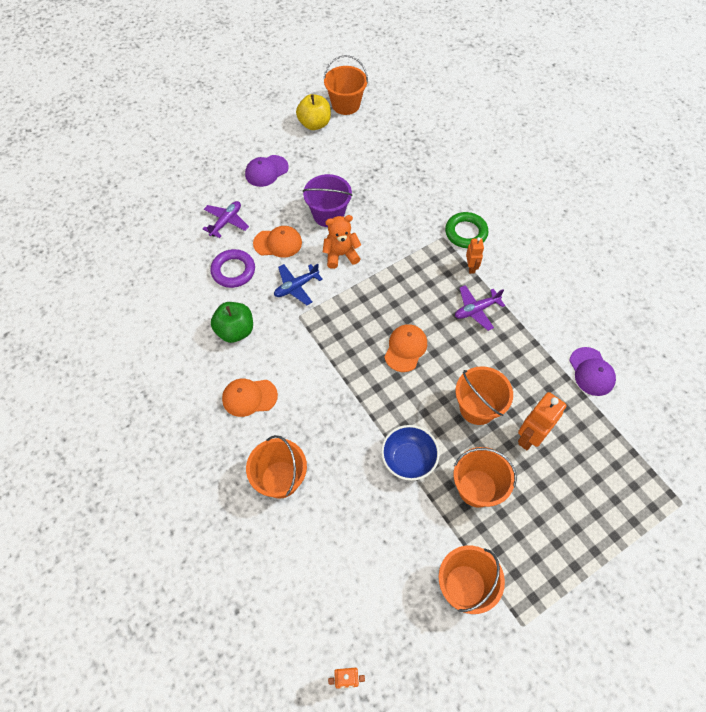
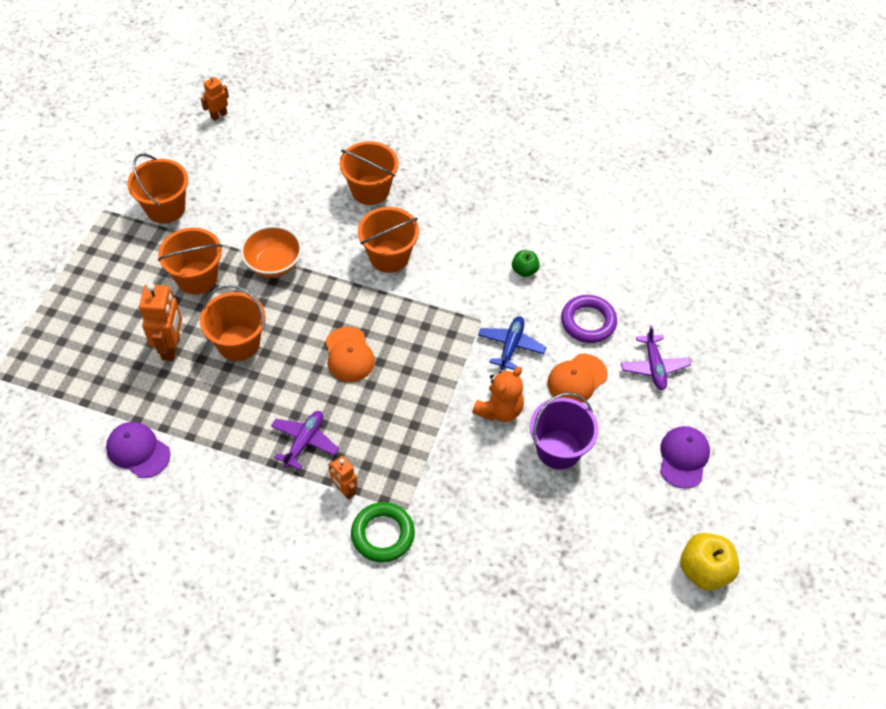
camera: 140 degrees right, 5 degrees down
green apple [211,302,253,343] -> green apple [512,250,540,277], size x0.57
orange cap [222,379,278,417] -> none
orange bucket [323,55,368,115] -> orange bucket moved to [358,207,419,273]
blue bowl [381,425,440,481] -> orange bowl [241,226,302,278]

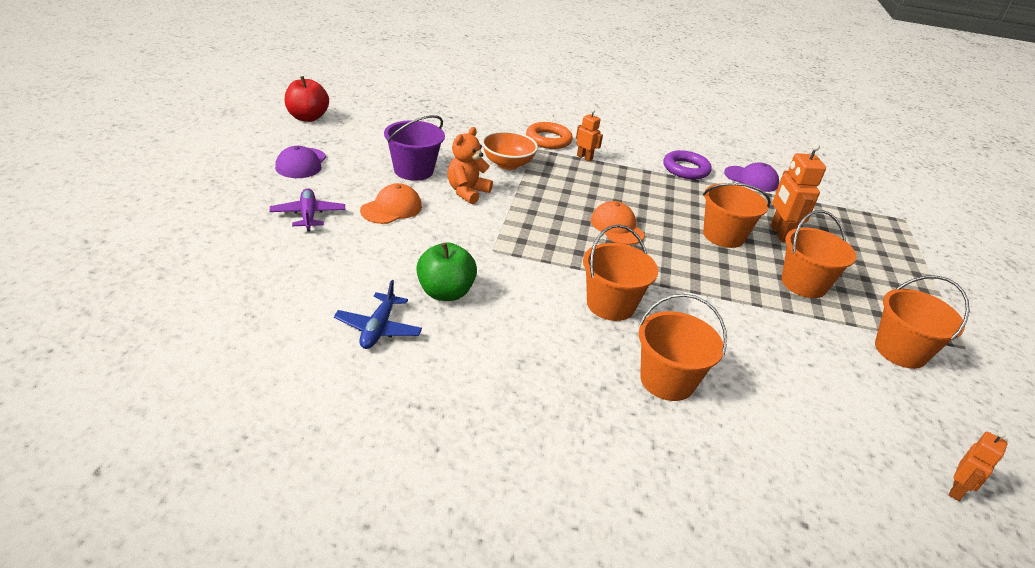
camera: 170 degrees right, 20 degrees down
orange bowl [241,226,302,278] -> orange bowl moved to [482,131,538,170]
purple plane [271,411,339,470] -> none
green ring [351,502,415,562] -> orange ring [526,122,573,149]
blue plane [478,316,546,370] -> blue plane moved to [334,280,422,349]
green apple [512,250,540,277] -> green apple [416,242,477,301], size x1.74
purple ring [561,295,617,343] -> purple ring moved to [663,150,712,179]
yellow apple [680,533,739,591] -> red apple [285,76,329,122]

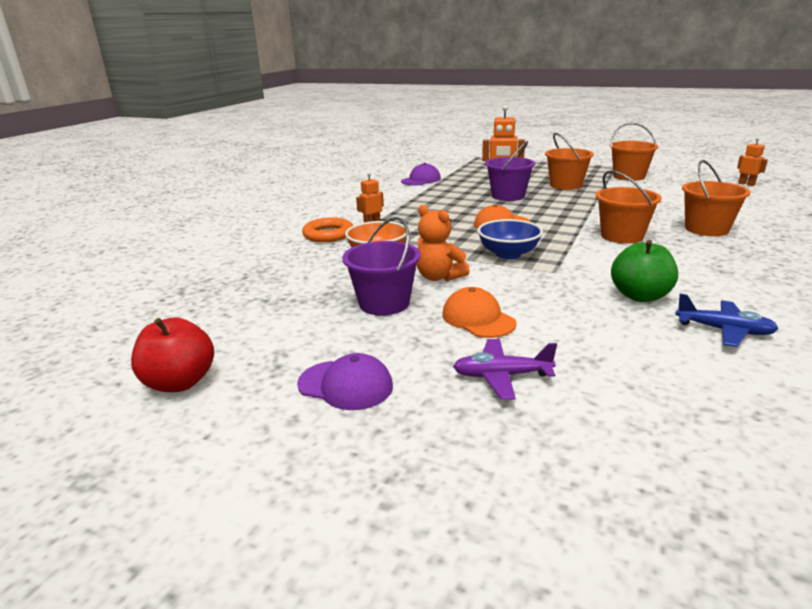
camera: 70 degrees left, 10 degrees down
purple ring [663,150,712,179] -> none
orange bucket [703,183,771,248] -> purple bucket [485,141,535,201]
none -> blue bowl [477,219,543,259]

